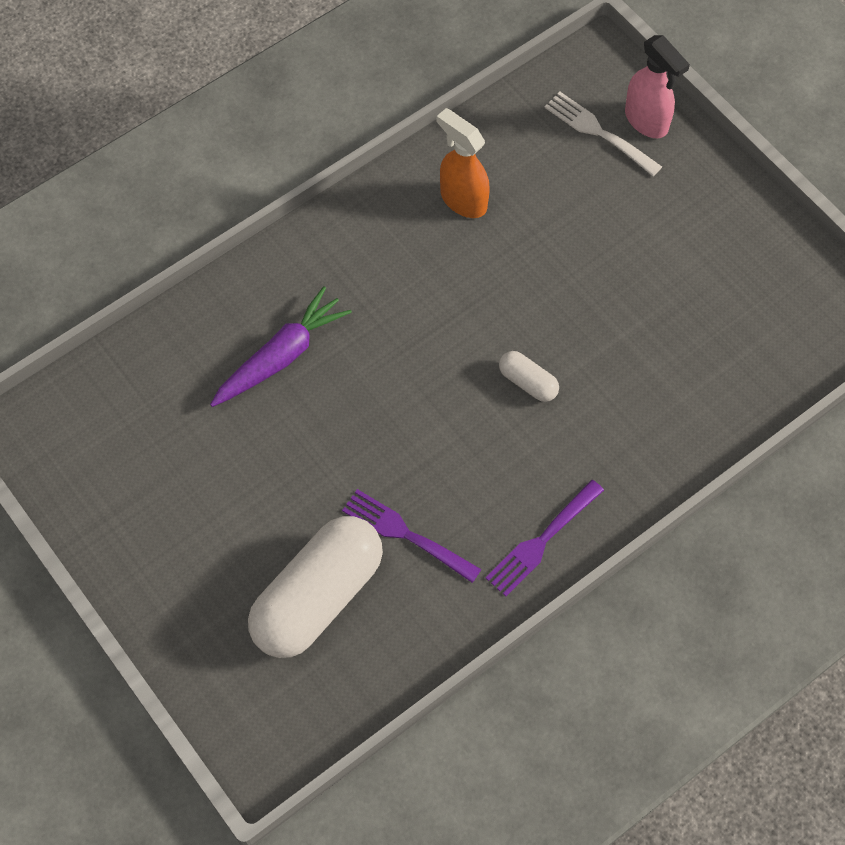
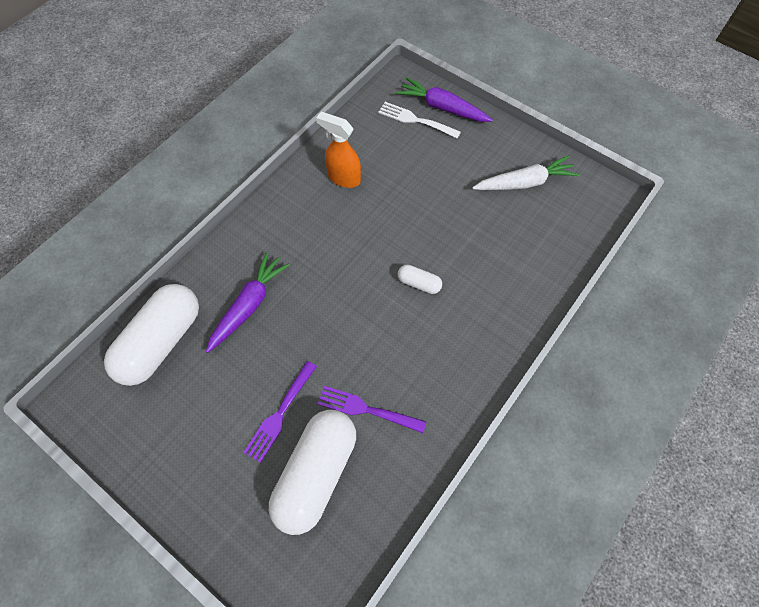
camera: 15 degrees left, 0 degrees up
purple fork [485,480,604,597] -> purple fork moved to [243,361,317,463]
pink spray bottle [625,35,690,138] -> purple carrot [396,77,493,122]
none -> white capsule [104,284,199,386]
none -> white carrot [472,155,579,190]

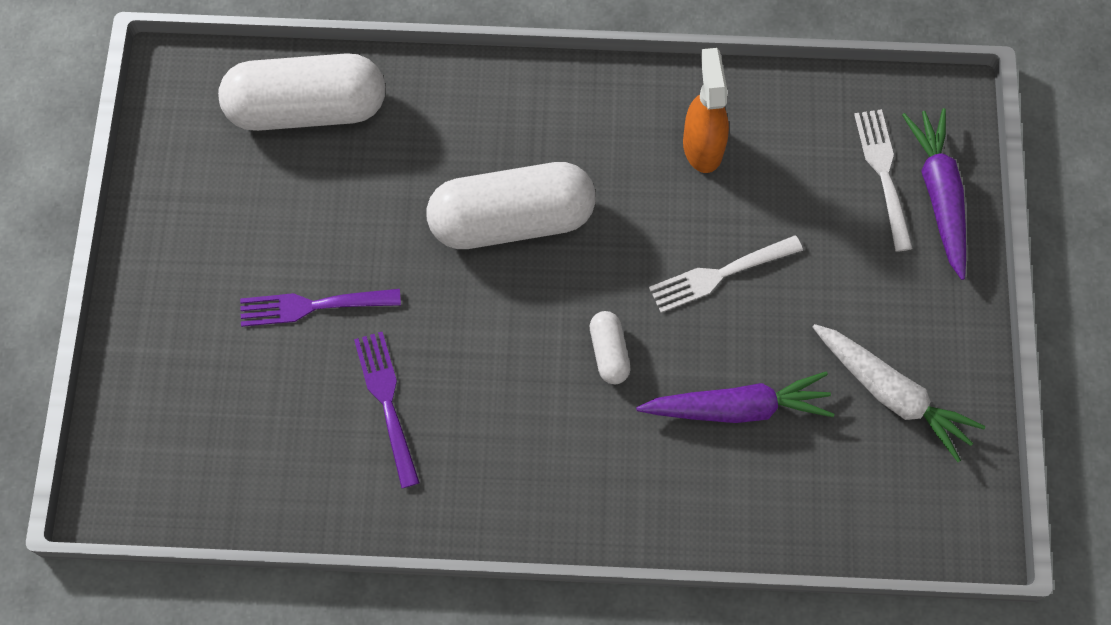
camera: 55 degrees right, 5 degrees up
purple carrot [206,252,290,353] -> purple carrot moved to [636,372,834,423]
white capsule [269,410,356,535] -> white capsule moved to [427,162,596,249]
none -> white fork [649,235,803,313]

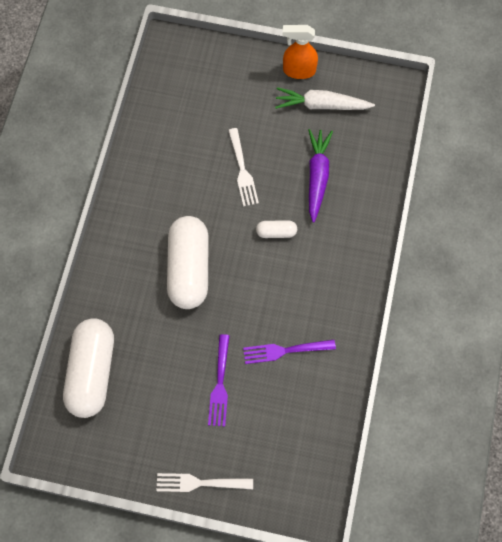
camera: 80 degrees left, 0 degrees up
orange spray bottle [683,48,729,173] -> orange spray bottle moved to [282,25,318,79]
white carrot [813,324,985,462] -> white carrot turned 135 degrees counterclockwise [275,87,375,110]
white fork [854,109,913,252] -> white fork moved to [156,473,253,492]
purple carrot [902,108,966,280] -> none

